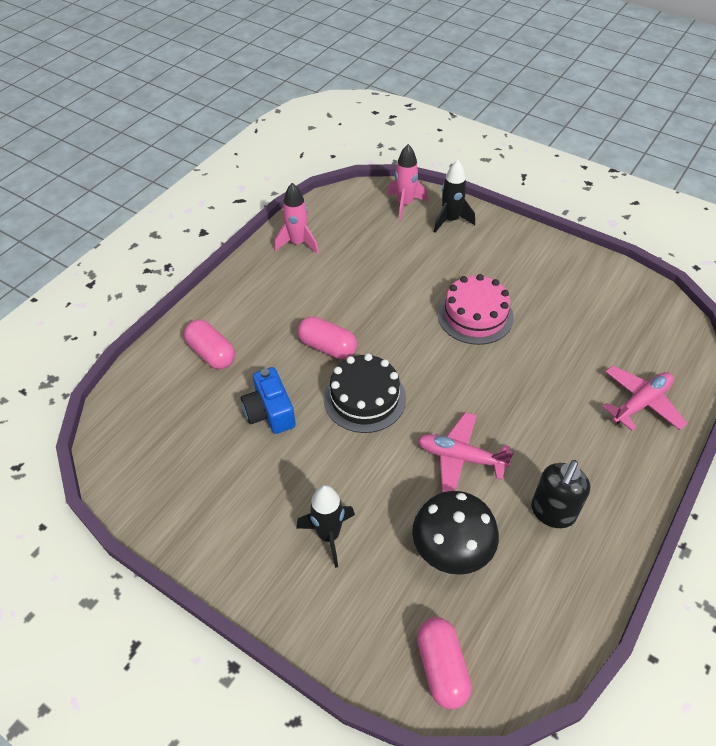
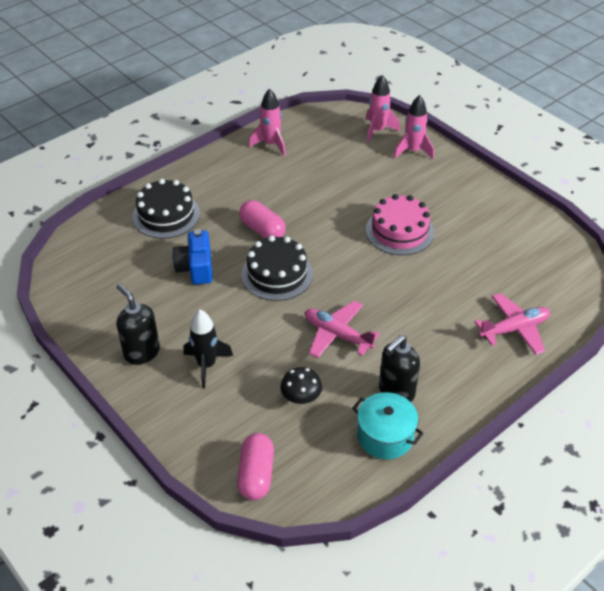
camera: 15 degrees right, 5 degrees down
pink capsule [184,320,235,369] -> black cake [133,179,200,238]
black mushroom [412,491,499,575] -> black mushroom [280,367,322,404], size x0.59
black rocket [434,160,475,233] -> pink rocket [394,95,434,159]
none -> black soap dispenser [116,284,160,365]
none -> turquoise pot [352,392,424,459]

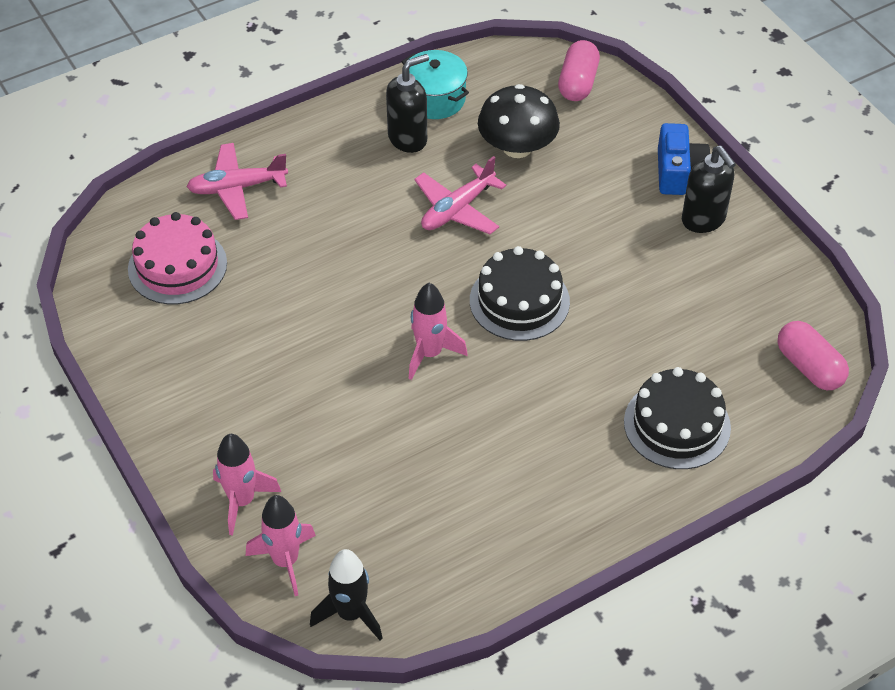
camera: 170 degrees left, 5 degrees up
blue camera [172,229,213,284] -> blue camera moved to [658,123,710,195]
black rocket [183,309,233,388] -> black rocket moved to [310,549,383,641]
pink capsule [239,200,286,239] -> pink capsule moved to [777,321,849,390]
pink rocket [249,88,286,156] -> pink rocket moved to [409,283,468,380]
black mushroom [280,367,322,404] -> black mushroom [478,84,560,158], size x1.71
pink plane [305,301,380,358] -> pink plane turned 90 degrees clockwise [414,156,506,234]
pink cake [366,194,434,255] -> pink cake moved to [128,212,227,304]

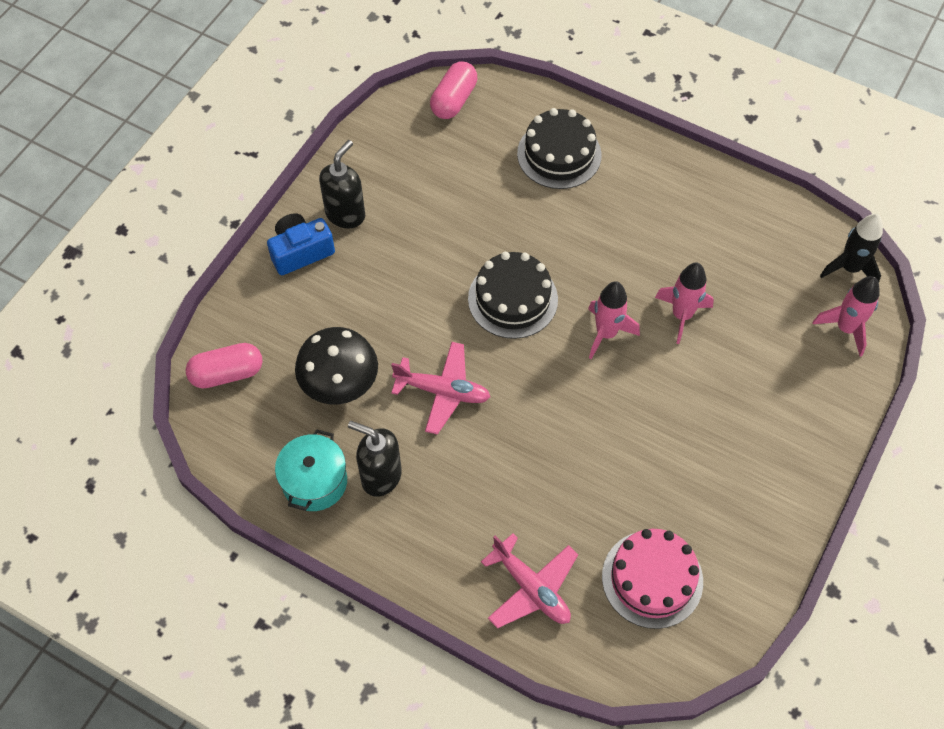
camera: 120 degrees left, 10 degrees up
pink rocket [213,434,281,535] -> pink rocket moved to [655,262,714,344]

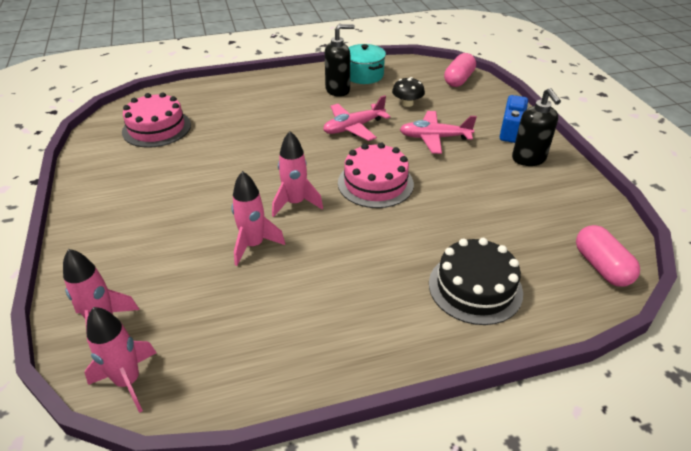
camera: 135 degrees right, 20 degrees down
black mushroom [295,327,378,405] -> black mushroom [392,77,425,107], size x0.59
black cake [468,252,558,339] -> pink cake [338,142,414,208]
pink plane [481,533,578,629] -> pink plane moved to [400,111,477,154]
black rocket [820,214,883,282] -> pink rocket [84,307,156,413]

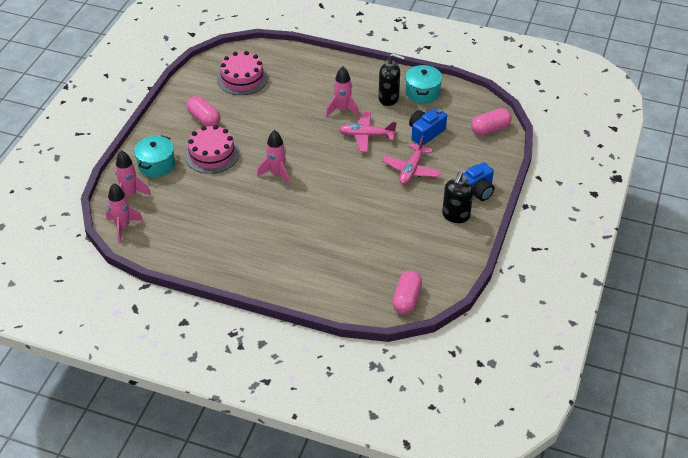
camera: 35 degrees right, 5 degrees up
pink rocket [232,171,285,266] -> pink rocket moved to [326,66,360,117]
pink cake [338,142,414,208] -> pink cake moved to [185,125,239,174]
black mushroom [392,77,425,107] -> blue camera [409,108,447,145]
pink plane [400,111,477,154] -> pink plane turned 105 degrees counterclockwise [382,135,442,185]
black cake [429,238,523,325] -> none
none -> turquoise pot [134,135,175,178]
none -> pink capsule [186,96,221,127]

